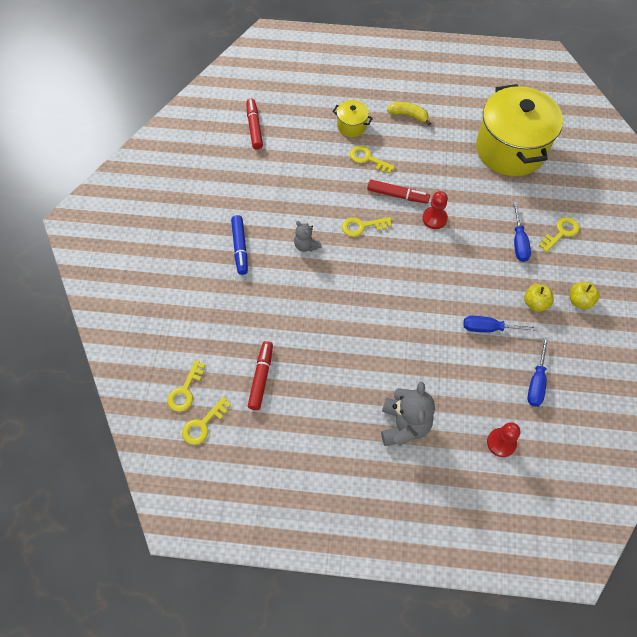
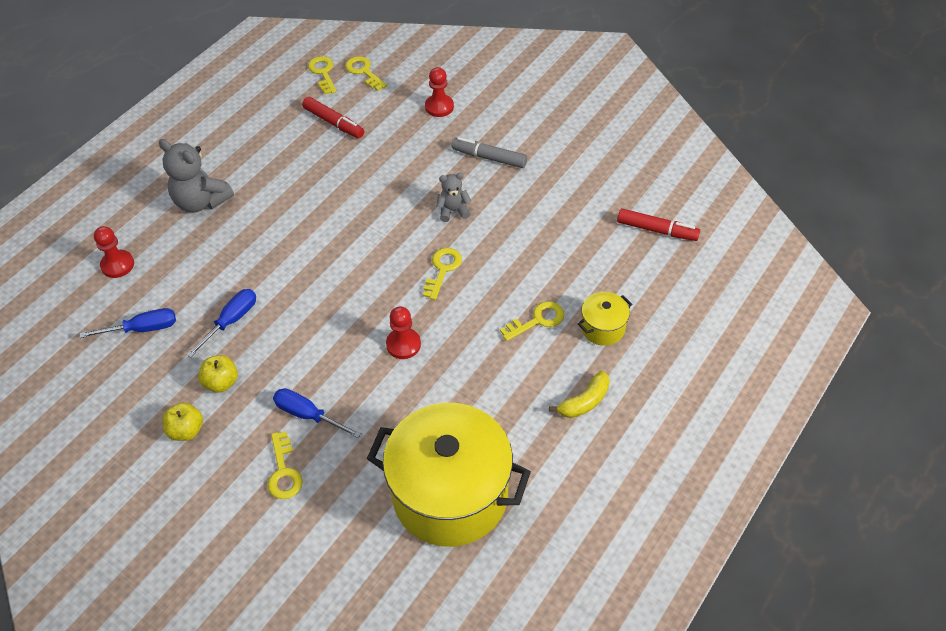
camera: 120 degrees right, 10 degrees down
blue marker [231,215,248,275] -> grey marker [452,137,527,168]
red marker [367,180,430,204] -> none
blue screwdriver [527,337,549,407] -> blue screwdriver turned 120 degrees clockwise [80,308,176,338]
none -> red pawn [425,67,454,117]

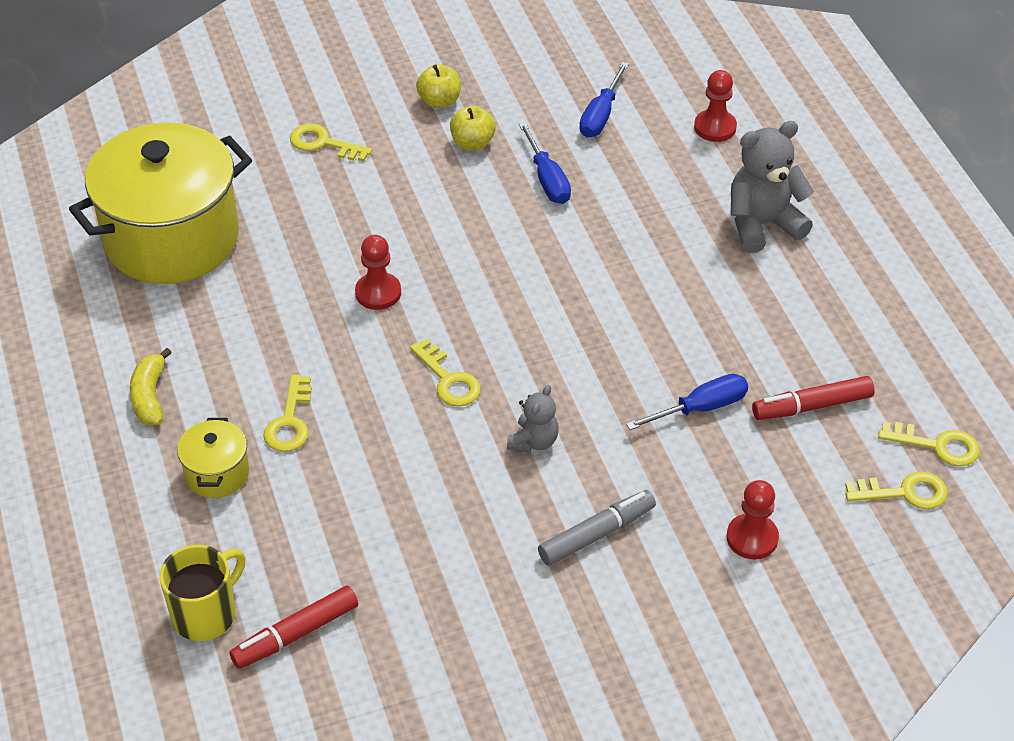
camera: 125 degrees right, 5 degrees down
blue screwdriver [273,388,361,438] -> blue screwdriver moved to [626,374,748,430]
none -> yellow mug [159,545,246,641]

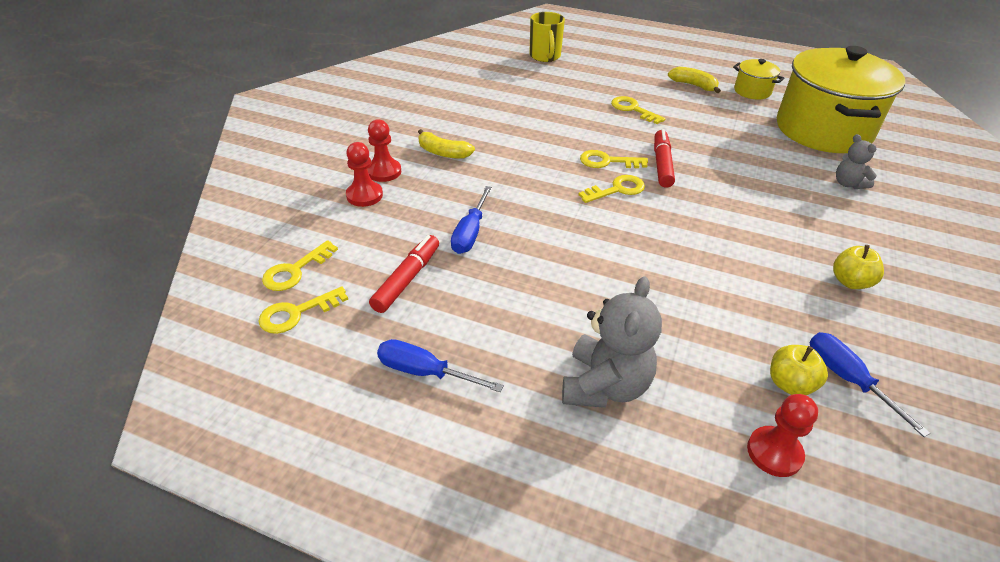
camera: 130 degrees right, 5 degrees down
yellow pot [177,418,249,498] -> yellow pot moved to [733,59,784,100]
red marker [229,586,358,669] -> red marker moved to [654,129,675,188]
yellow key [290,124,372,162] -> yellow key moved to [579,175,645,203]
red pawn [355,235,401,310] -> red pawn moved to [367,119,401,182]
yellow apple [416,64,461,108] -> yellow apple moved to [770,345,828,395]
grey teddy bear [507,385,559,453] -> grey teddy bear moved to [836,134,877,189]
blue screwdriver [519,122,571,204] -> blue screwdriver moved to [377,339,504,392]
grey marker [538,490,656,566] -> yellow banana [418,129,475,159]

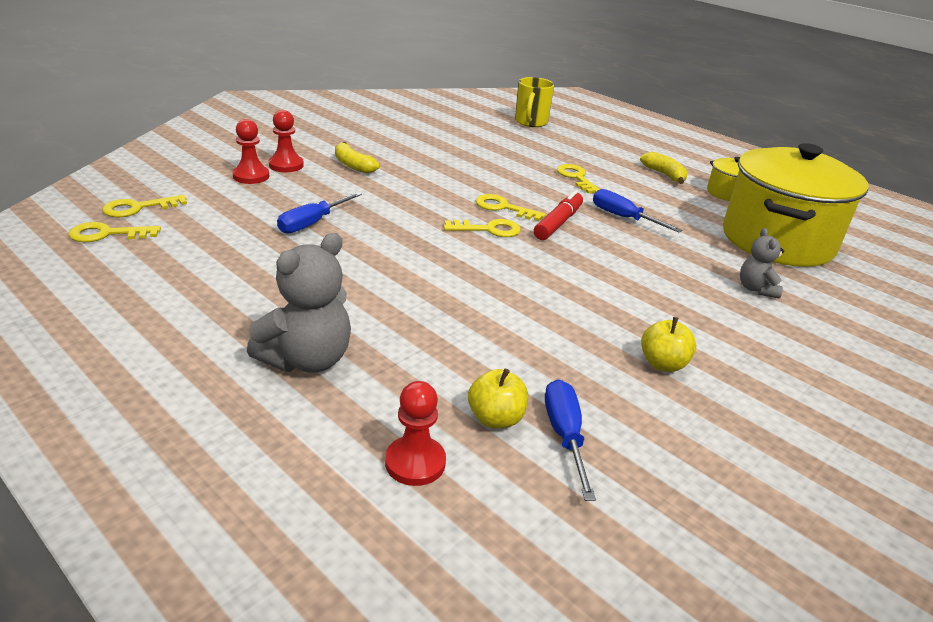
camera: 20 degrees right, 10 degrees down
red marker [369,235,439,313] -> none
blue screwdriver [377,339,504,392] -> blue screwdriver moved to [593,189,682,232]

